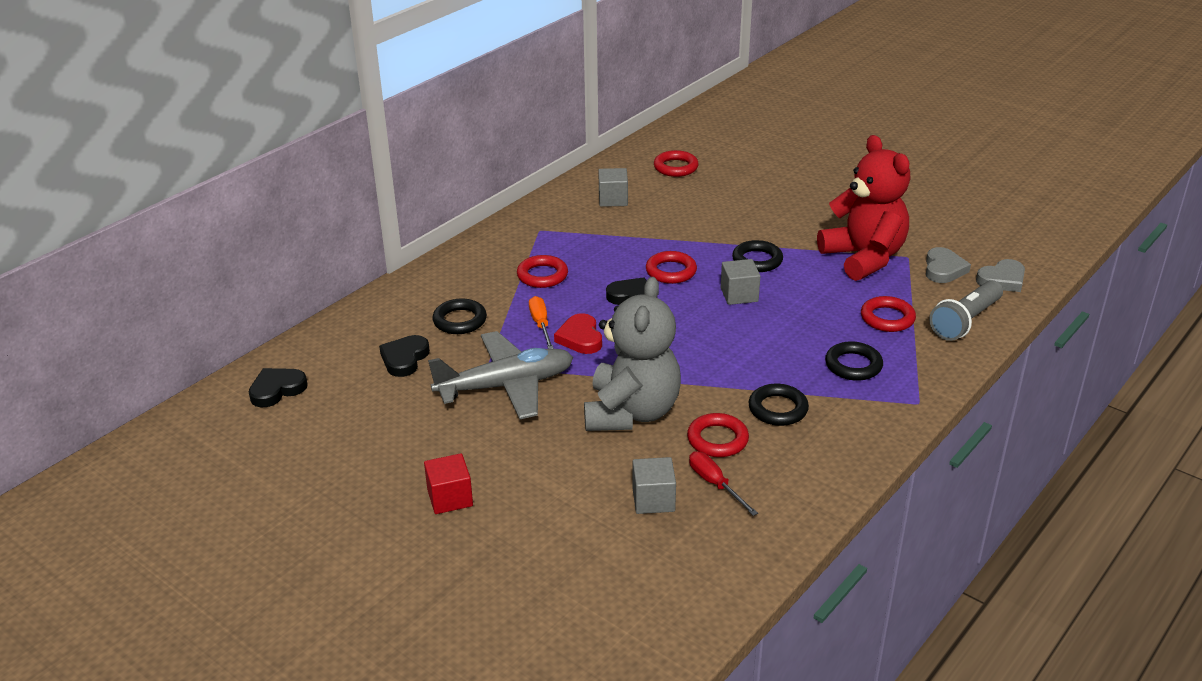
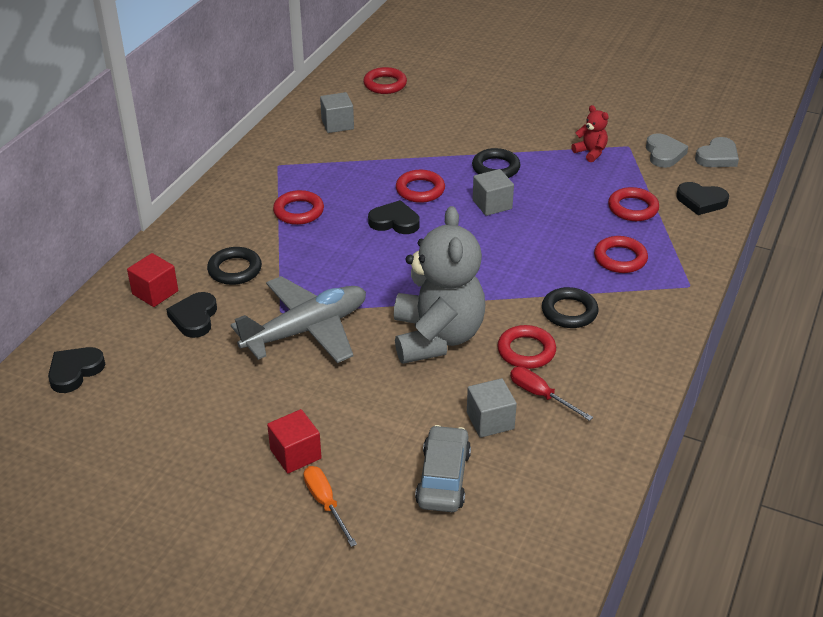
camera: 15 degrees left, 5 degrees up
orange screwdriver [529,296,554,349] -> orange screwdriver moved to [304,466,357,547]
red heart [554,313,602,354] -> none
red teddy bear [817,135,910,281] -> red teddy bear [571,105,609,162], size x0.42
black ring [825,341,883,381] -> red ring [594,236,648,273]
grey flashlight [929,280,1003,341] -> black heart [676,182,729,215]
none -> red cube [127,253,178,307]
none -> grey car [415,425,471,512]

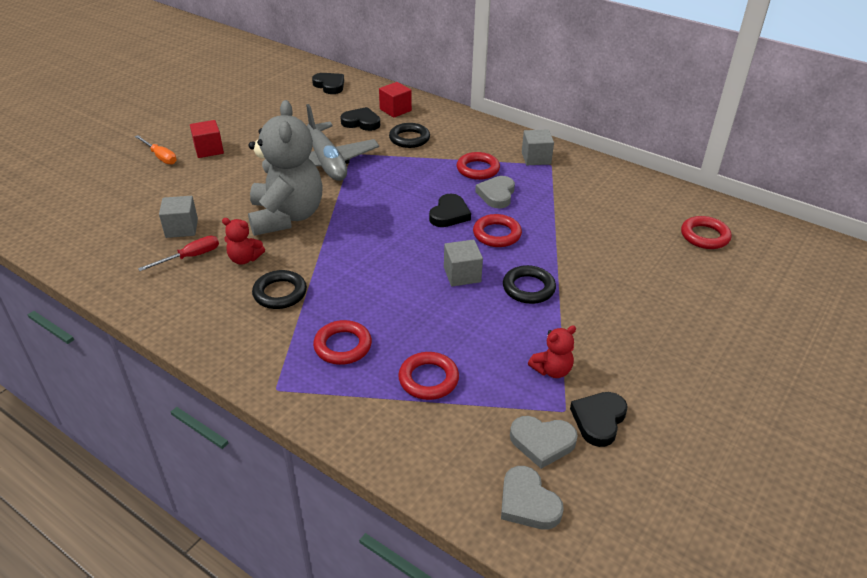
camera: 100 degrees right, 0 degrees up
orange screwdriver [304,466,357,547] -> orange screwdriver turned 60 degrees clockwise [135,135,177,165]
grey cube [320,92,354,133] -> grey cube moved to [522,129,554,165]
grey teddy bear [394,206,485,364] -> grey teddy bear turned 105 degrees counterclockwise [248,100,323,236]
grey car [415,425,471,512] -> none
red ring [497,325,556,369] -> red teddy bear [222,218,265,265]
black heart [676,182,729,215] -> black heart moved to [570,392,628,447]
none -> grey heart [475,176,515,208]

